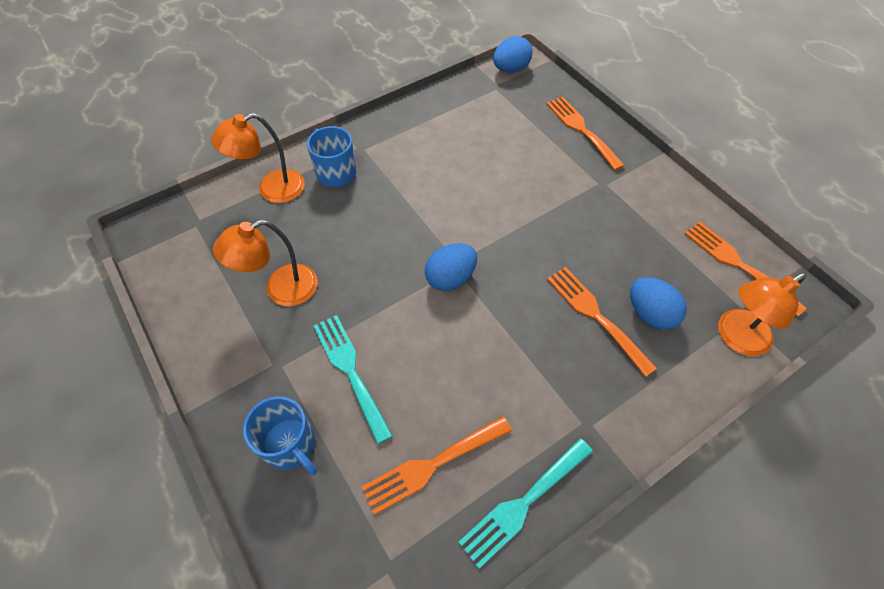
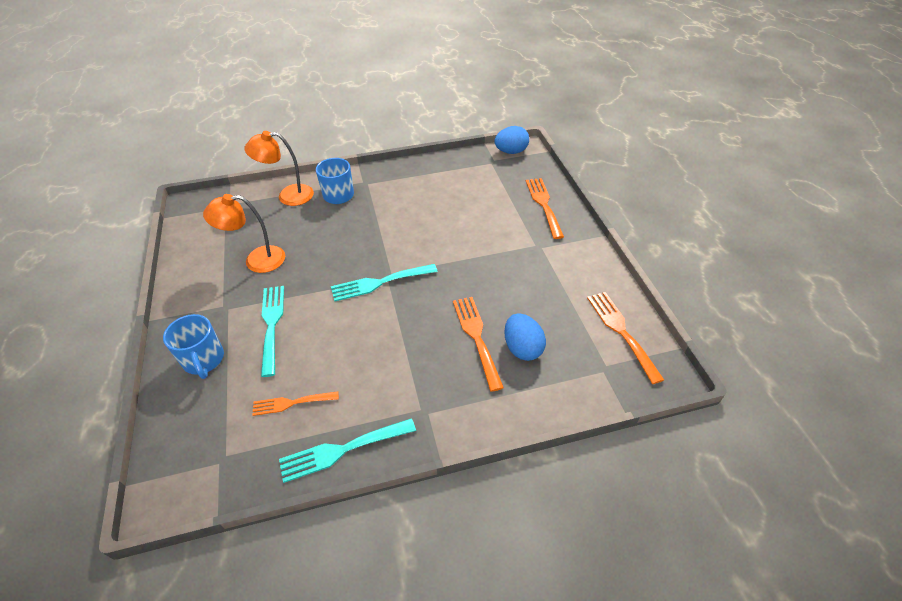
camera: 20 degrees right, 10 degrees down
orange fork [362,416,512,515] -> orange fork [252,391,339,416], size x0.66
blue egg [425,243,477,291] -> turquoise fork [331,264,438,301]
orange lamp [718,273,806,356] -> none

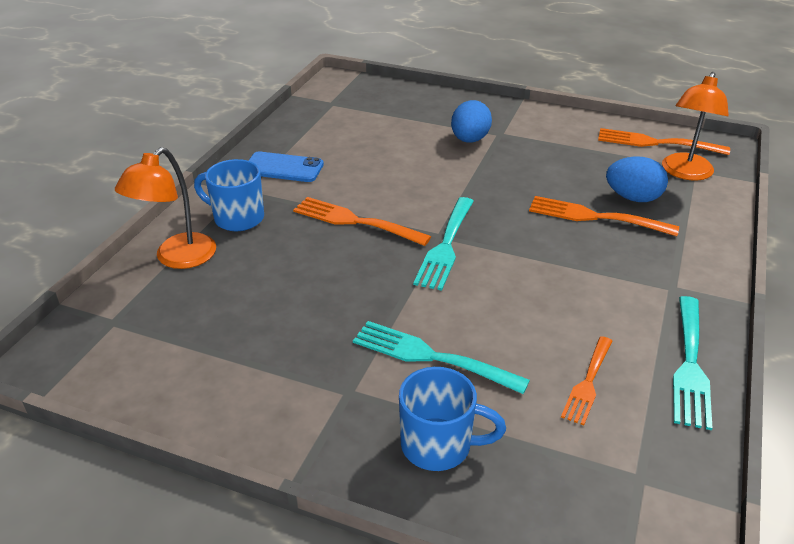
camera: 55 degrees left, 10 degrees down
orange lamp [203,194,285,273] -> orange lamp moved to [662,72,729,181]
blue egg [494,126,529,154] -> blue egg moved to [451,100,492,143]
orange fork [526,178,564,239] -> orange fork moved to [293,197,431,246]
none -> blue phone [248,151,324,182]

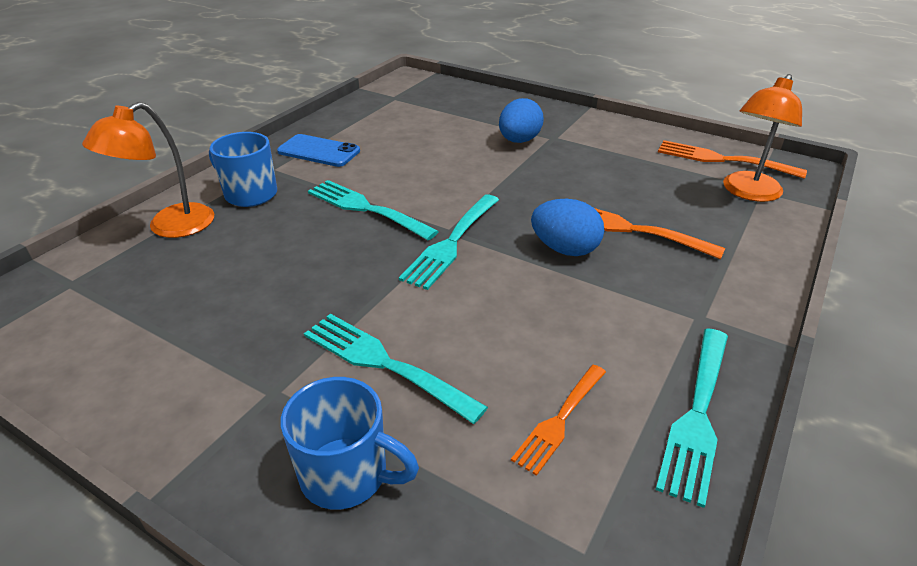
camera: 10 degrees right, 0 degrees up
orange fork [293,197,431,246] -> turquoise fork [308,180,439,240]
blue egg [606,156,668,202] -> blue egg moved to [531,199,604,256]

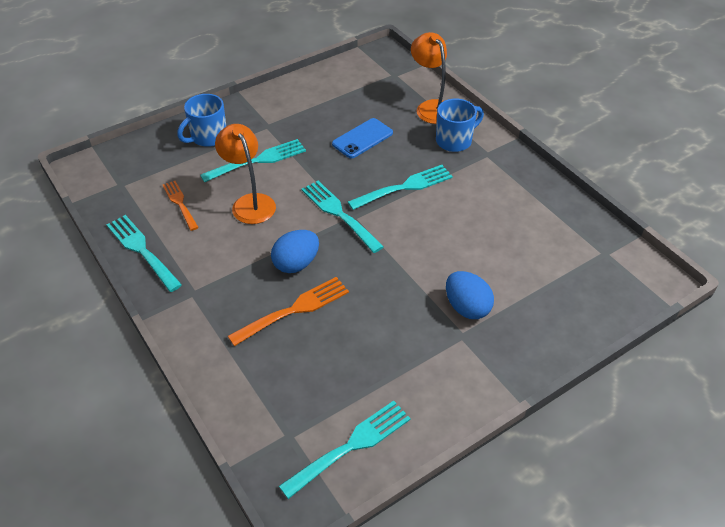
camera: 115 degrees right, 10 degrees up
blue phone [277,134,360,167] -> blue phone moved to [332,118,393,158]
orange fork [658,140,807,179] -> turquoise fork [279,401,411,499]
orange lamp [723,74,802,202] -> orange lamp moved to [215,124,276,224]

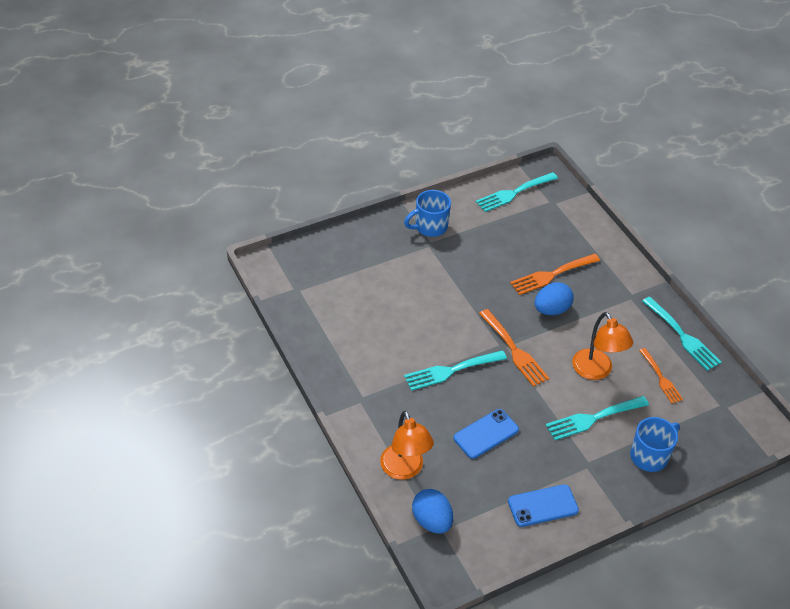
camera: 175 degrees left, 0 degrees up
turquoise fork [302,181,384,253] -> orange fork [479,309,549,387]
blue mug [436,99,484,152] -> blue mug moved to [404,190,451,237]
blue egg [446,271,494,319] -> blue egg moved to [412,489,453,534]
none -> blue phone [508,484,579,527]

